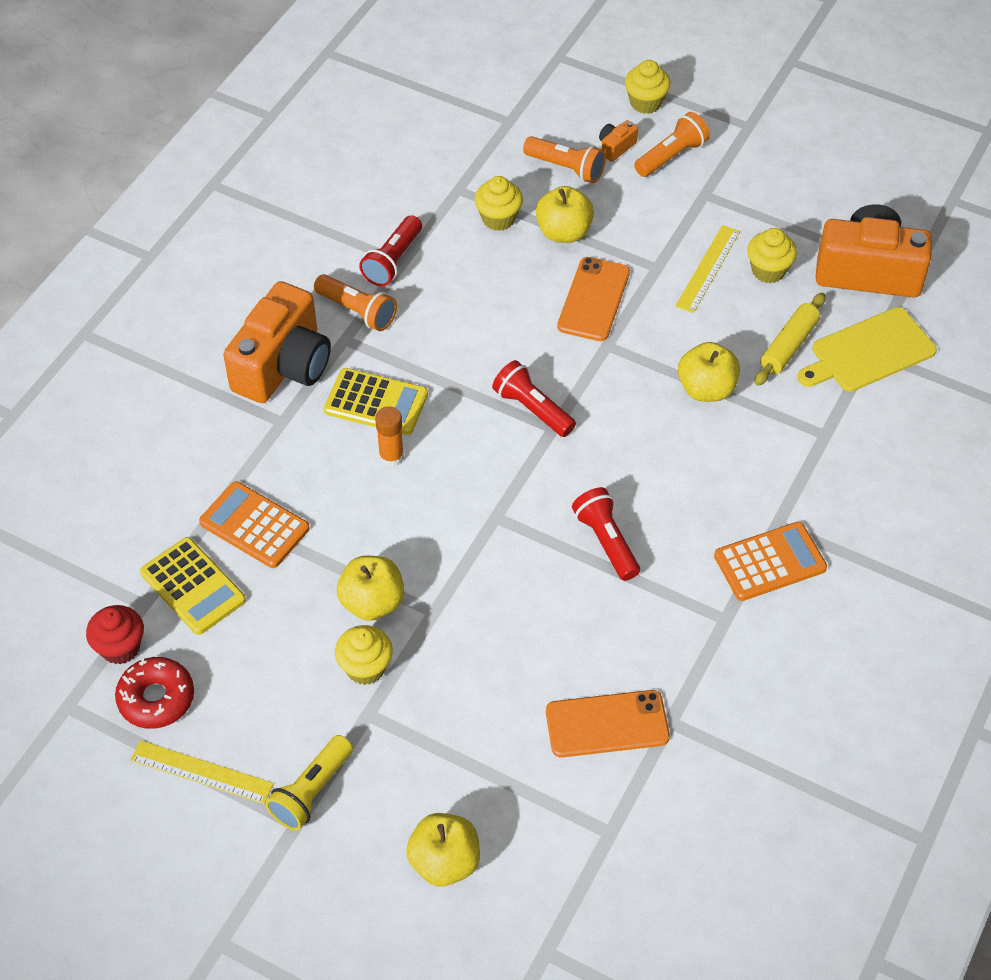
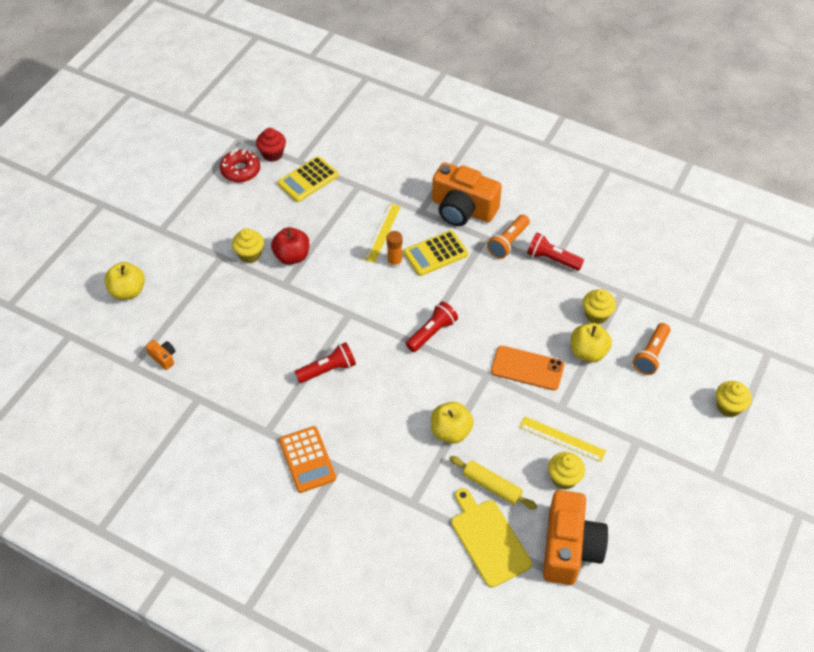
camera: 90 degrees right, 0 degrees up
yellow ruler [130,740,274,804] -> yellow ruler moved to [363,203,401,263]
orange calculator [199,481,310,568] -> none
yellow flashlight [265,735,353,831] -> none
yellow calculator [324,368,428,435] -> yellow calculator turned 45 degrees clockwise [404,230,468,276]
yellow apple [337,556,404,621] -> red apple [271,227,309,265]
orange phone [546,690,670,758] -> none
orange camera [599,120,638,162] -> orange camera moved to [146,340,175,370]
orange flashlight [634,112,710,177] -> none

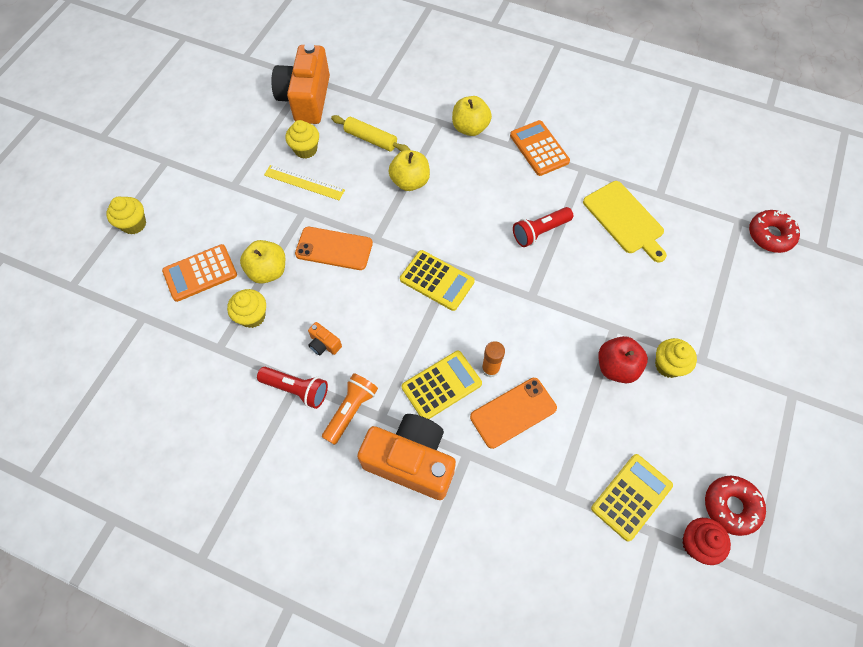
camera: 175 degrees right, 10 degrees up
yellow apple [104,262,145,300] -> yellow apple moved to [452,96,492,136]
orange camera [146,340,175,370] -> orange camera moved to [308,322,342,355]
yellow ruler [363,203,401,263] -> orange phone [470,378,557,449]
red flashlight [406,301,458,352] -> yellow calculator [400,250,475,311]
yellow cutting board [451,488,532,588] -> yellow cutting board moved to [583,181,667,262]
orange flashlight [632,323,671,375] -> orange calculator [162,244,237,302]
none -> red donut [749,210,800,253]

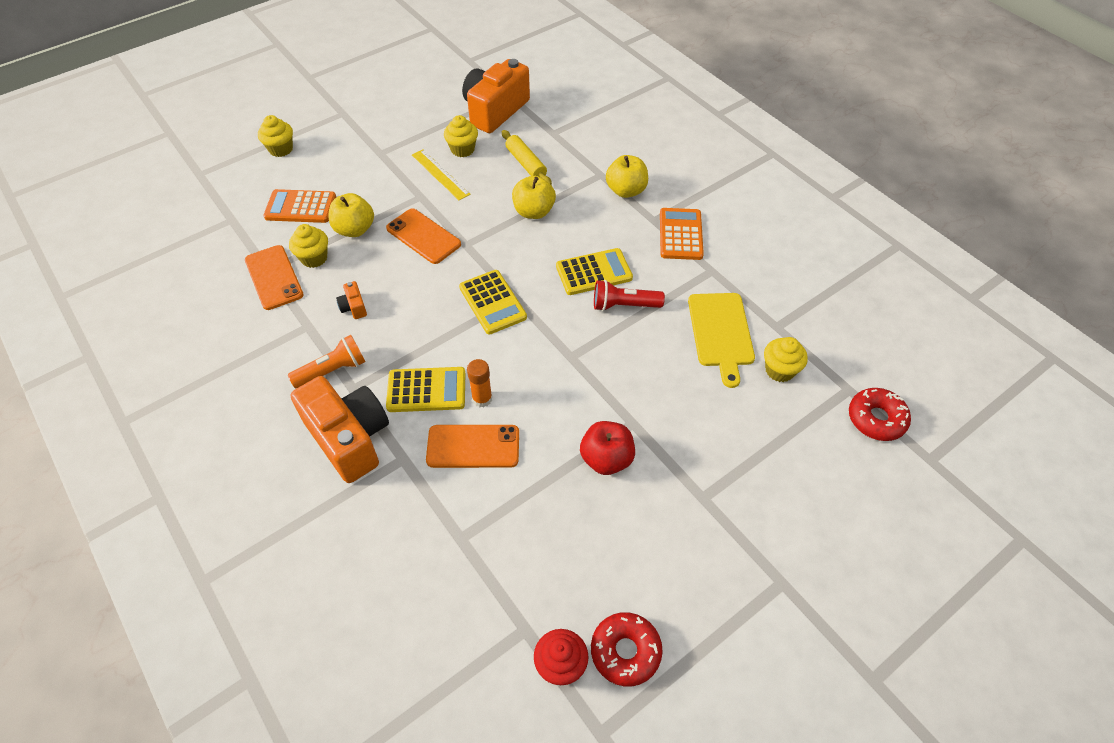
camera: 30 degrees right, 10 degrees down
red flashlight [257,367,328,409] -> none
yellow calculator [591,454,673,541] -> yellow calculator moved to [556,248,633,295]
yellow cupcake [655,338,697,378] -> yellow cupcake moved to [764,337,808,382]
none -> orange phone [245,245,304,310]

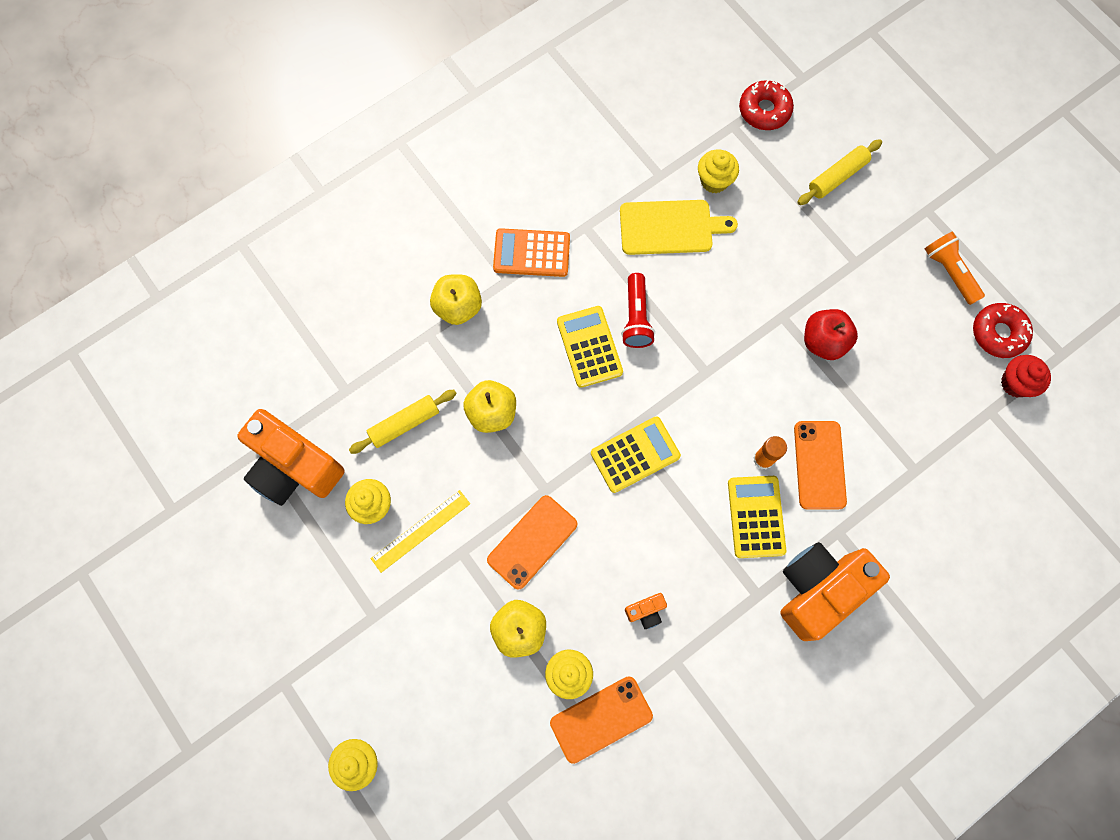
camera: 90 degrees left, 20 degrees up
orange calculator [263,189,336,223] -> none
orange flashlight [288,335,366,389] -> orange flashlight moved to [925,232,985,305]
none -> yellow rolling pin [797,139,882,205]

